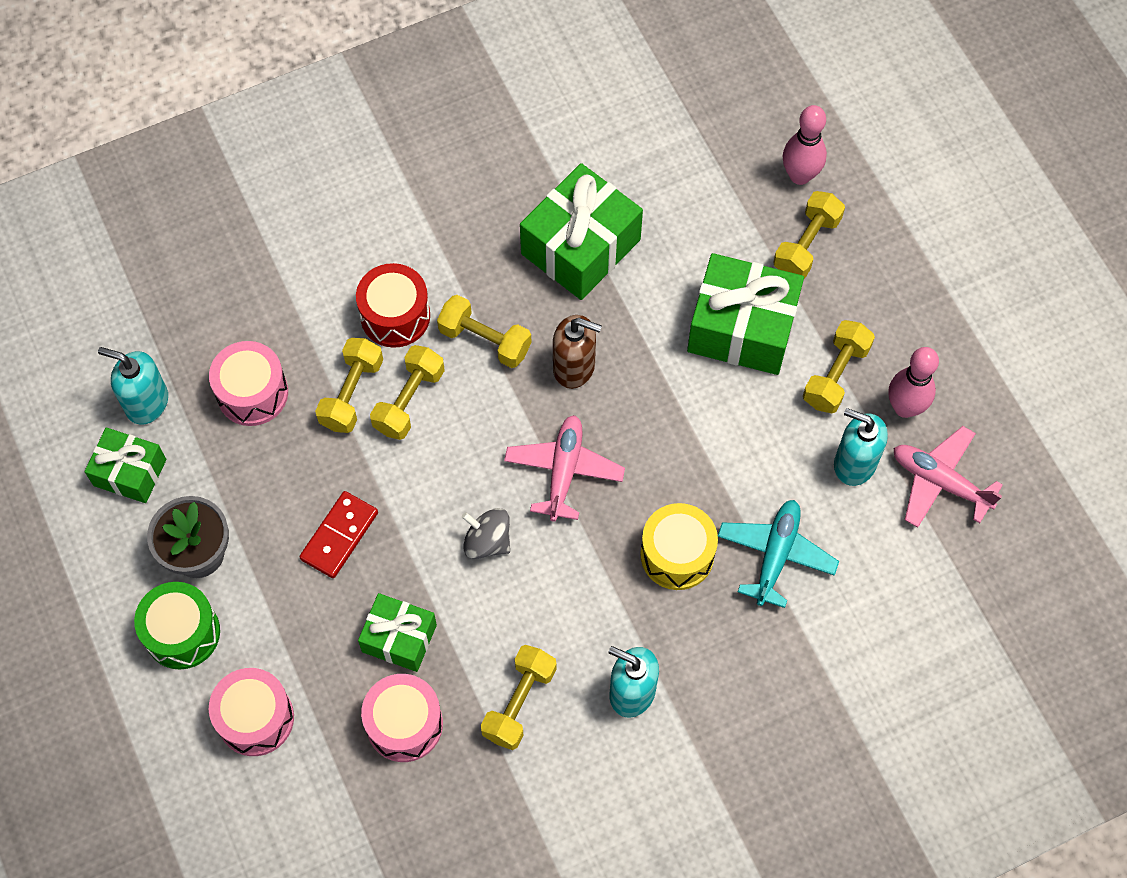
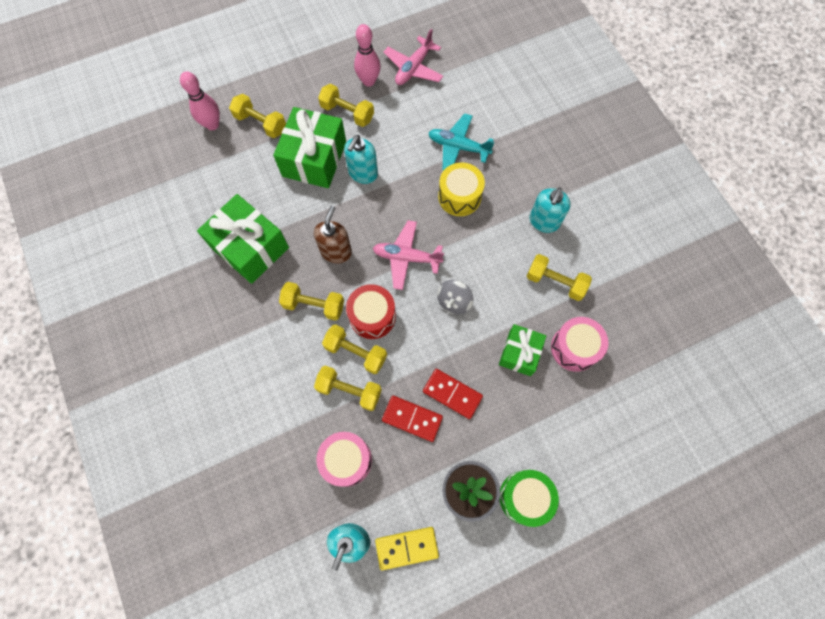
camera: 90 degrees left, 5 degrees up
green gift [84,427,166,503] -> yellow domino [375,527,439,570]
pink drum [209,668,294,756] -> none
red drum [356,263,430,348] -> red drum moved to [346,284,396,339]
yellow dumbbell [437,295,532,368] -> yellow dumbbell turned 75 degrees clockwise [279,282,344,321]
turquoise soap dispenser [834,408,888,486] -> turquoise soap dispenser moved to [344,135,378,184]
none -> red domino [382,396,443,442]

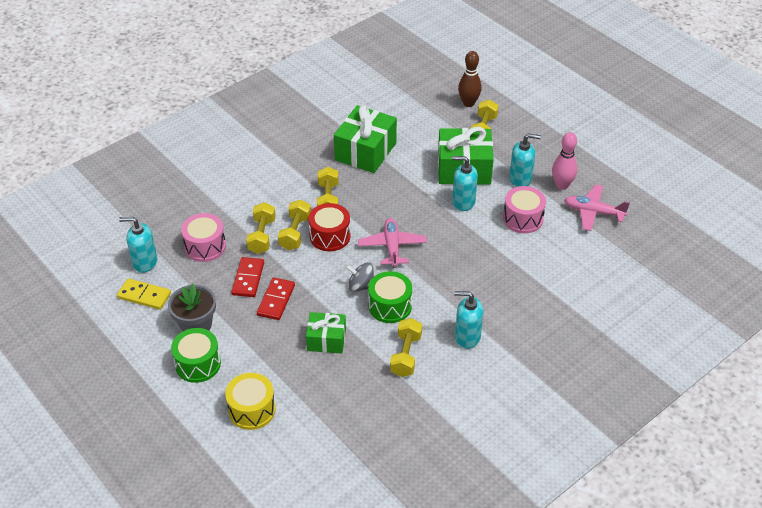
camera: 75 degrees right, 25 degrees down
pink bowling pin [180,71,220,130] -> brown bowling pin [458,51,482,107]
brown soap dispenser [314,206,352,263] -> none
yellow dumbbell [318,84,374,127] -> turquoise soap dispenser [509,134,541,187]
yellow domino [375,527,439,570] -> yellow domino turned 45 degrees counterclockwise [117,278,171,310]
turquoise plane [429,113,495,171] -> none
yellow drum [438,162,485,216] -> yellow drum moved to [225,373,276,430]
pink drum [551,317,608,372] -> pink drum moved to [503,186,546,234]
none -> green drum [368,271,412,323]

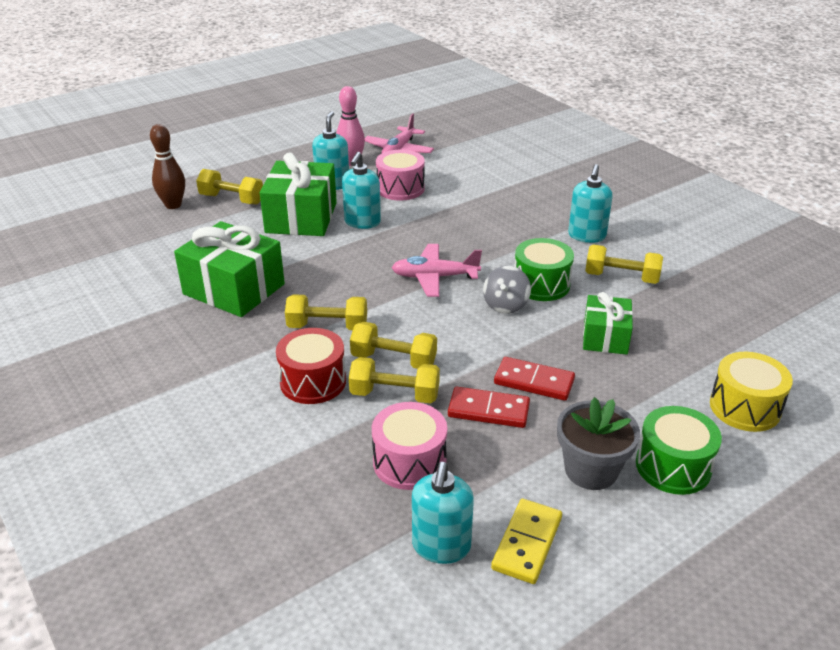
camera: 85 degrees left, 10 degrees down
red drum [308,203,351,251] -> red drum moved to [276,328,346,404]

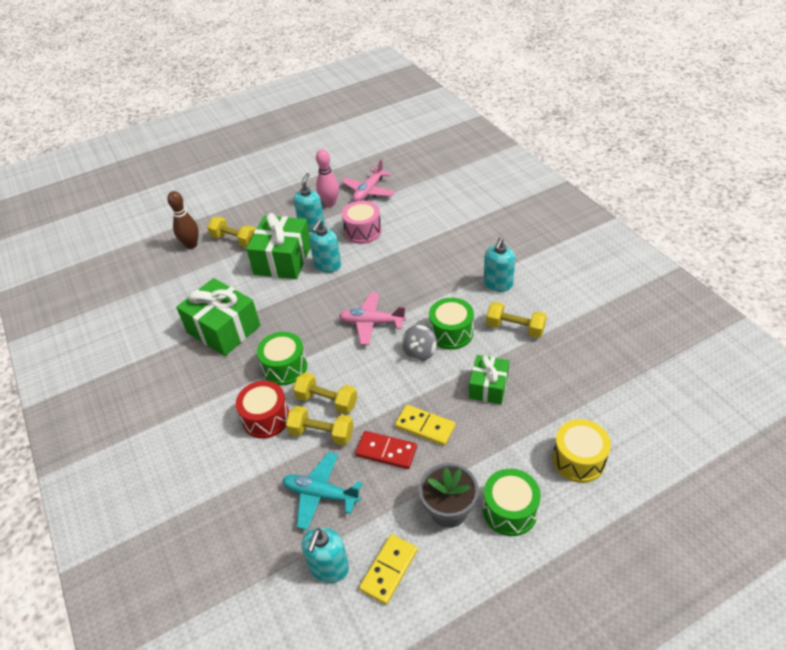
camera: 10 degrees right, 10 degrees up
yellow dumbbell [285,294,367,330] -> green drum [257,332,307,385]
pink drum [372,402,447,490] -> turquoise plane [283,452,362,530]
red domino [494,357,575,401] -> yellow domino [395,405,456,446]

